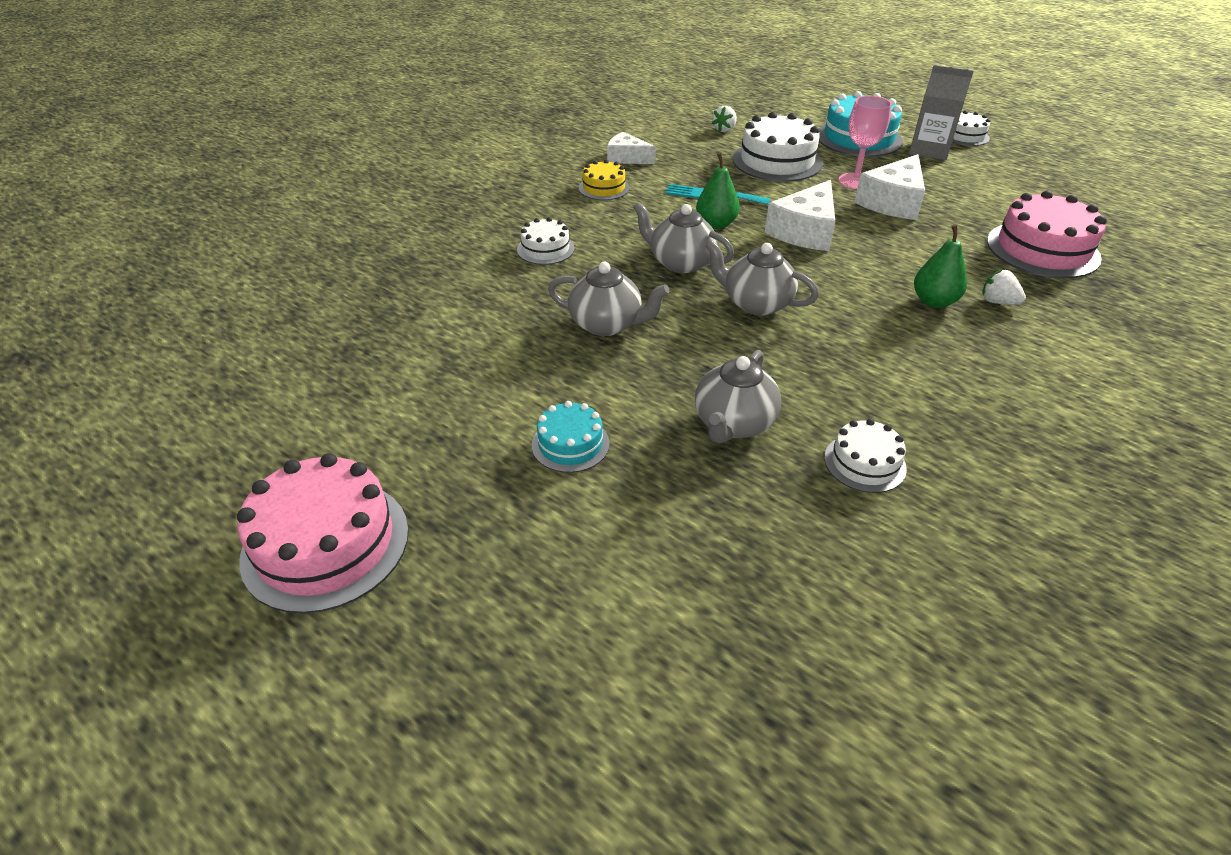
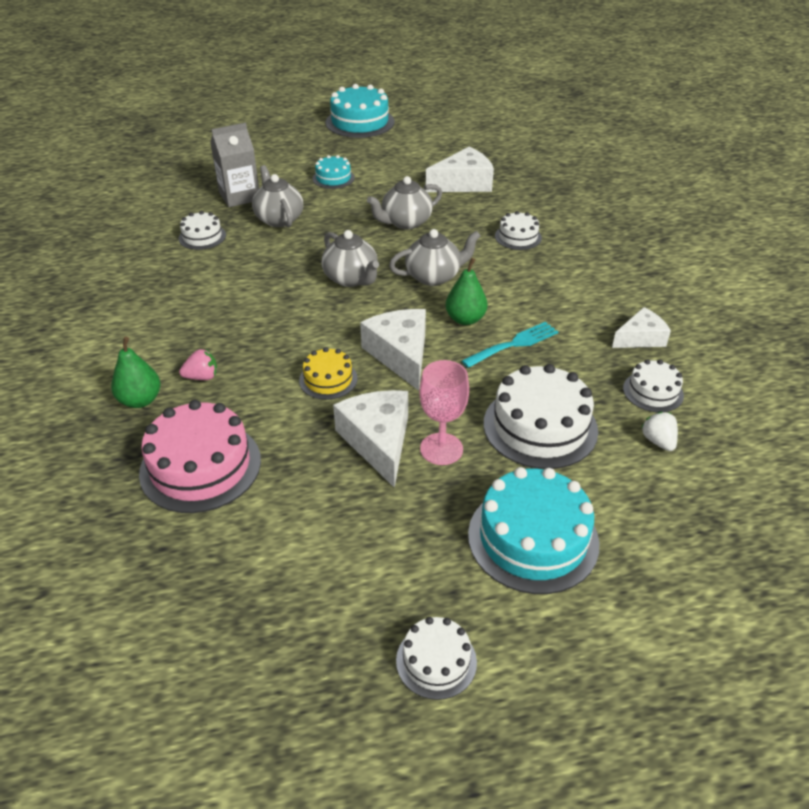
camera: 130 degrees right, 0 degrees up
pink cake [237,453,409,614] -> turquoise cake [326,84,395,138]
yellow cake [579,160,630,200] -> yellow cake moved to [299,347,358,400]
grey teapot [706,240,819,316] -> grey teapot turned 75 degrees clockwise [322,230,379,287]
grey carton [909,65,974,160] -> grey carton moved to [210,123,259,207]
green pear [914,224,967,308] -> green pear moved to [111,337,161,408]
white strawberry [982,270,1026,304] -> pink strawberry [179,349,217,380]
none -> white cheese [425,147,494,192]
none -> white cake [623,359,684,412]

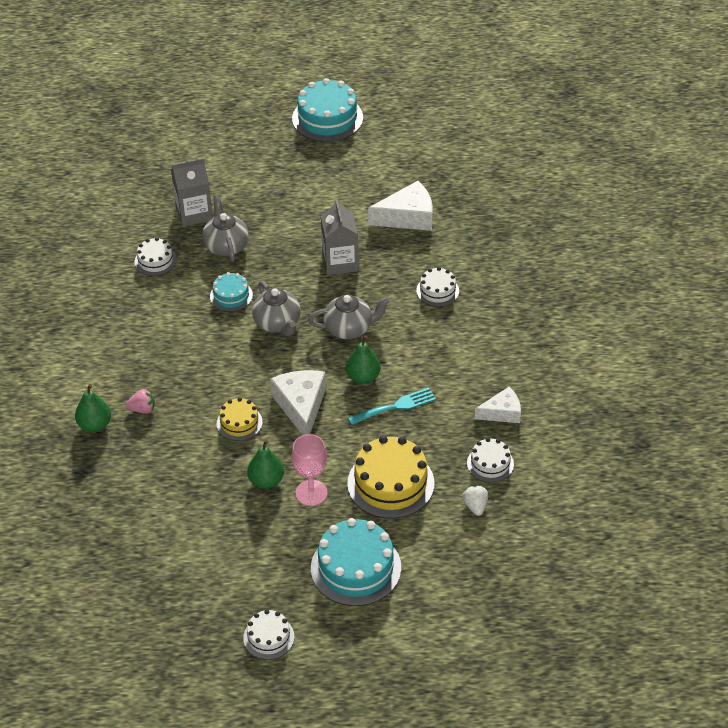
camera: 10 degrees right, 5 degrees up
pink cake [139,400,261,513] -> none
turquoise cake [313,155,355,189] -> turquoise cake moved to [210,272,253,312]
white cheese [333,390,408,488] -> green pear [247,440,284,489]
grey teapot [367,176,442,229] -> grey carton [321,199,359,275]
white cake [484,364,598,469] -> yellow cake [347,436,434,519]

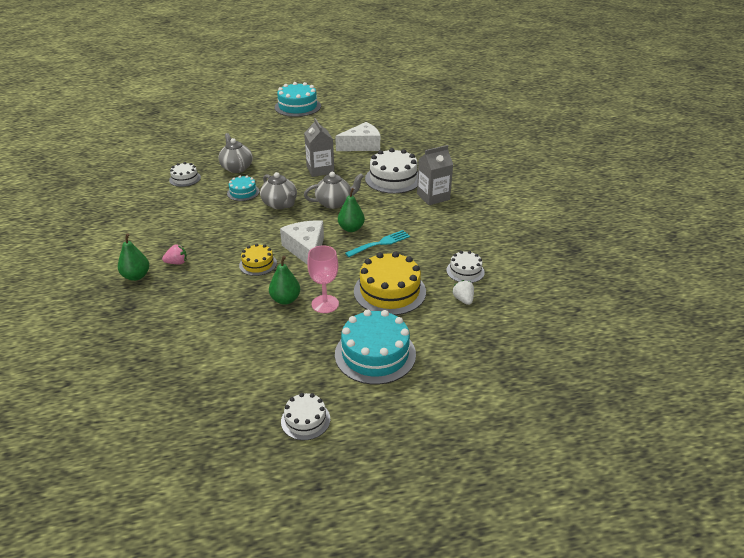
camera: 10 degrees left, 10 degrees down
grey carton [171,158,213,226] -> grey carton moved to [417,145,453,205]
white cake [416,267,459,307] -> white cake [365,148,418,194], size x1.83
white cheese [475,387,521,423] -> none

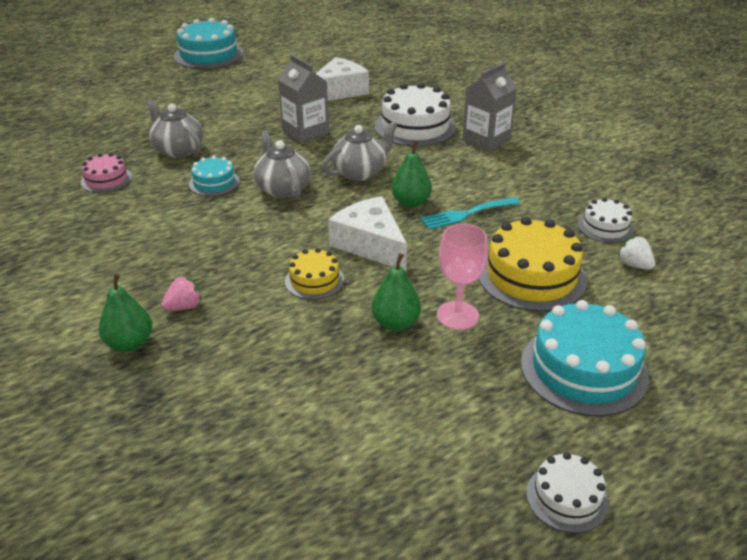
camera: 20 degrees left, 0 degrees up
white cake [169,162,201,187] -> pink cake [81,153,132,193]
grey teapot [260,172,297,209] -> grey teapot turned 150 degrees counterclockwise [254,131,311,199]
turquoise fork [345,230,410,257] -> turquoise fork turned 150 degrees counterclockwise [420,197,520,230]

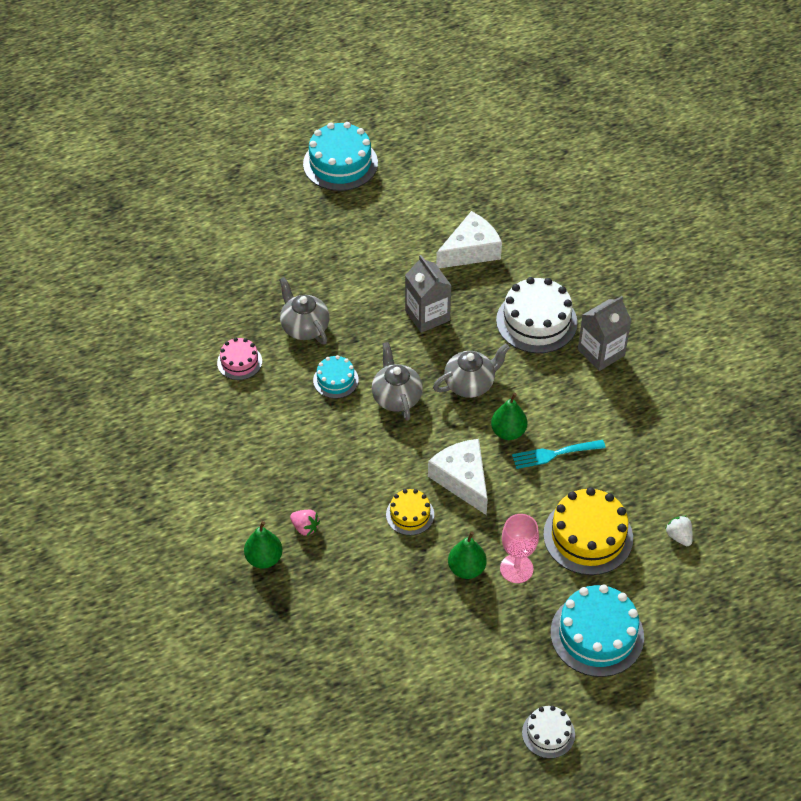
camera: 10 degrees right, 15 degrees up
pink strawberry [161,276,201,311] -> pink strawberry turned 60 degrees clockwise [290,510,320,536]
white cake [578,198,634,243] -> none

